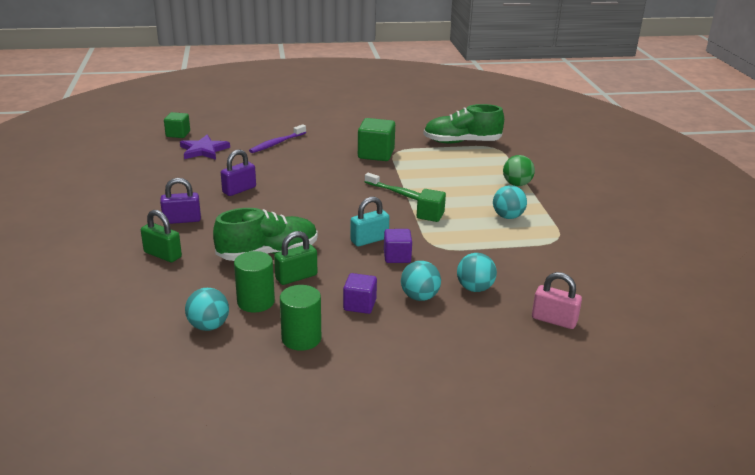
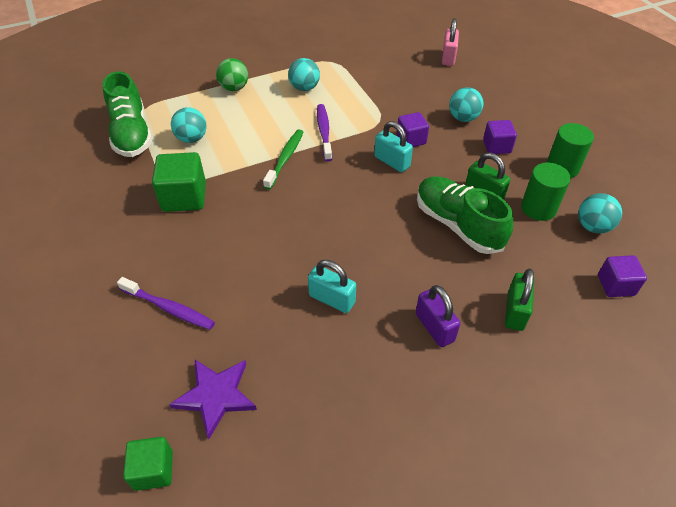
camera: 105 degrees left, 20 degrees up
purple padlock [221,149,256,196] -> turquoise padlock [308,260,356,313]
green cube [417,189,446,222] -> purple toothbrush [317,104,332,162]
turquoise ball [457,253,497,292] -> turquoise ball moved to [171,107,207,143]
none -> purple cube [598,255,647,297]

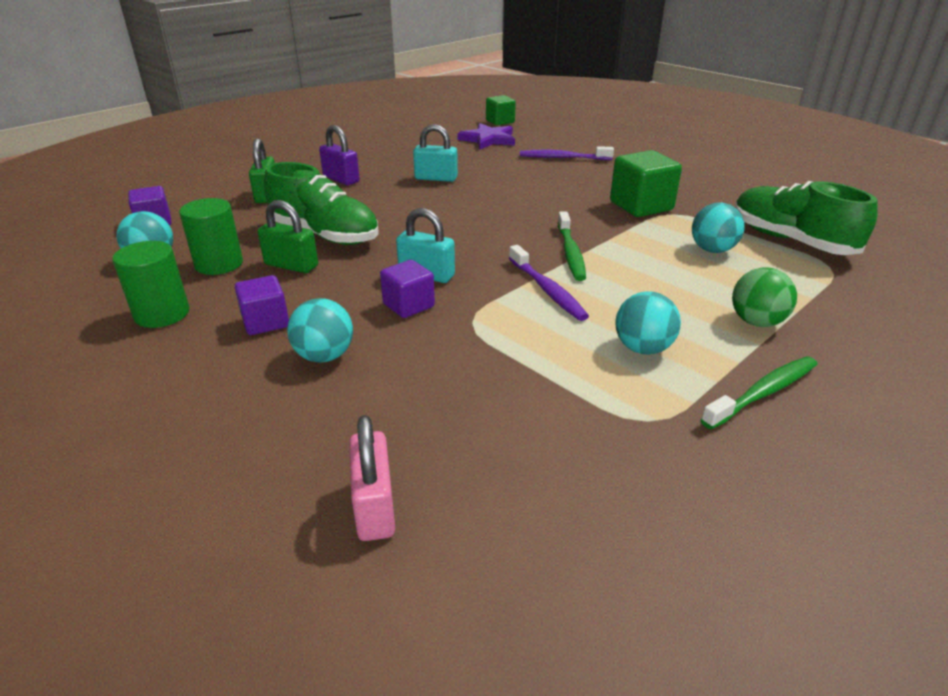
camera: 160 degrees right, 15 degrees down
none -> green toothbrush [701,356,817,430]

